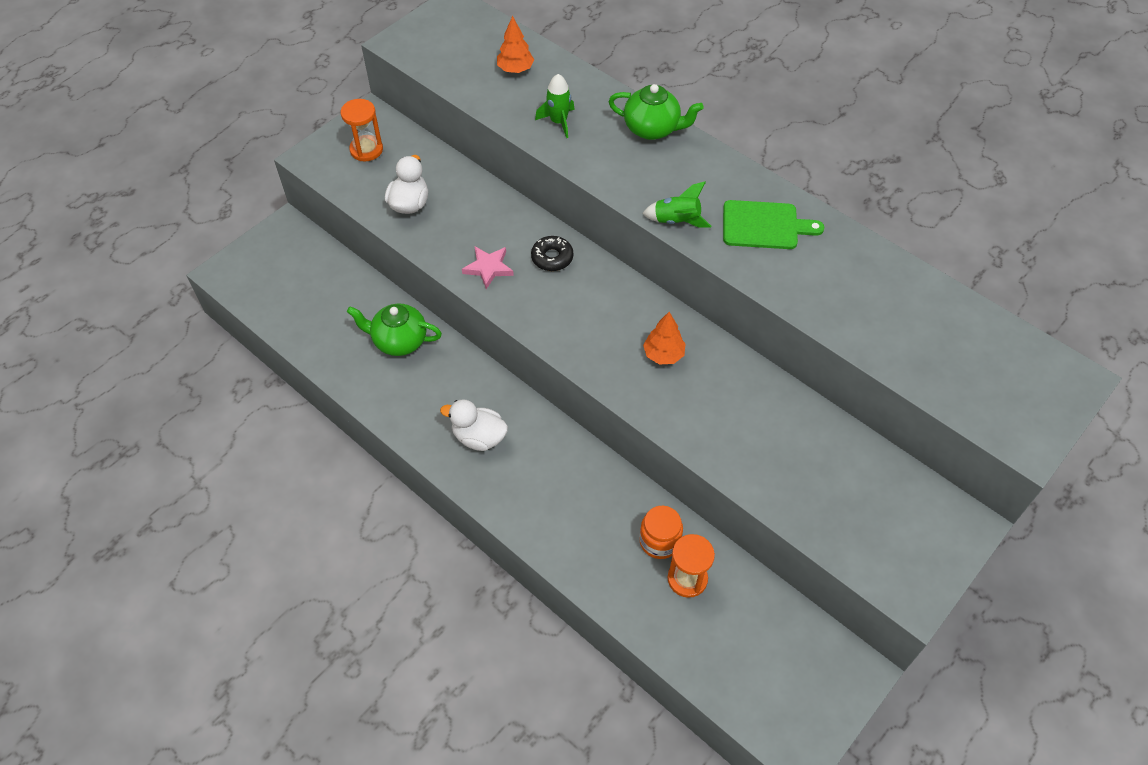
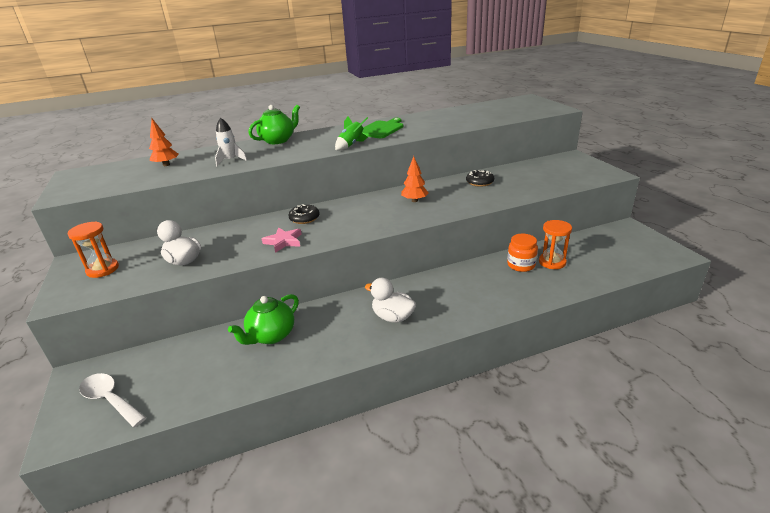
camera: 60 degrees left, 25 degrees down
white duck [440,399,508,451] -> white duck turned 75 degrees clockwise [365,278,416,323]
green rocket [535,74,575,138] -> white rocket [215,117,247,166]
none -> white spoon [79,373,146,428]
none -> black donut [466,170,494,187]

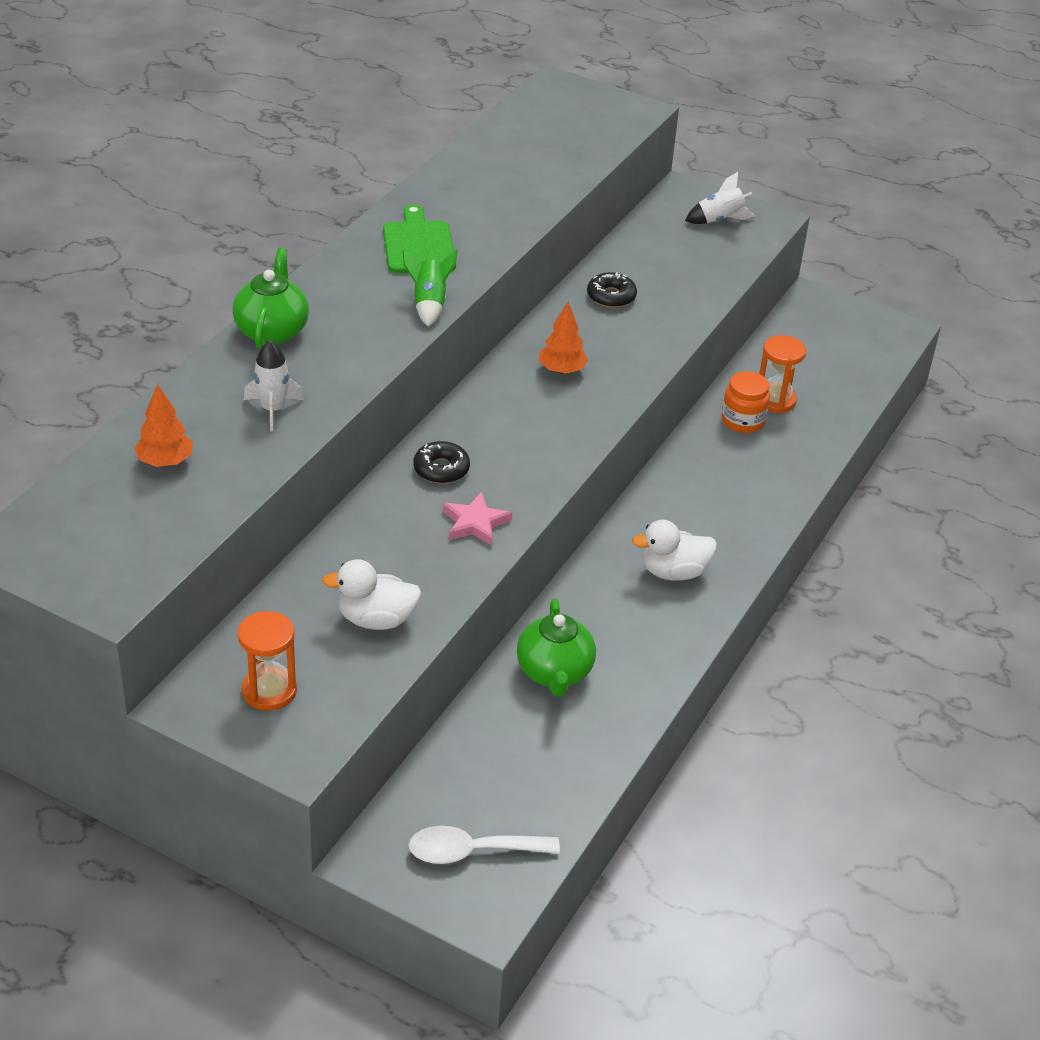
camera: 45 degrees left, 10 degrees up
none -> white rocket [685,172,756,224]

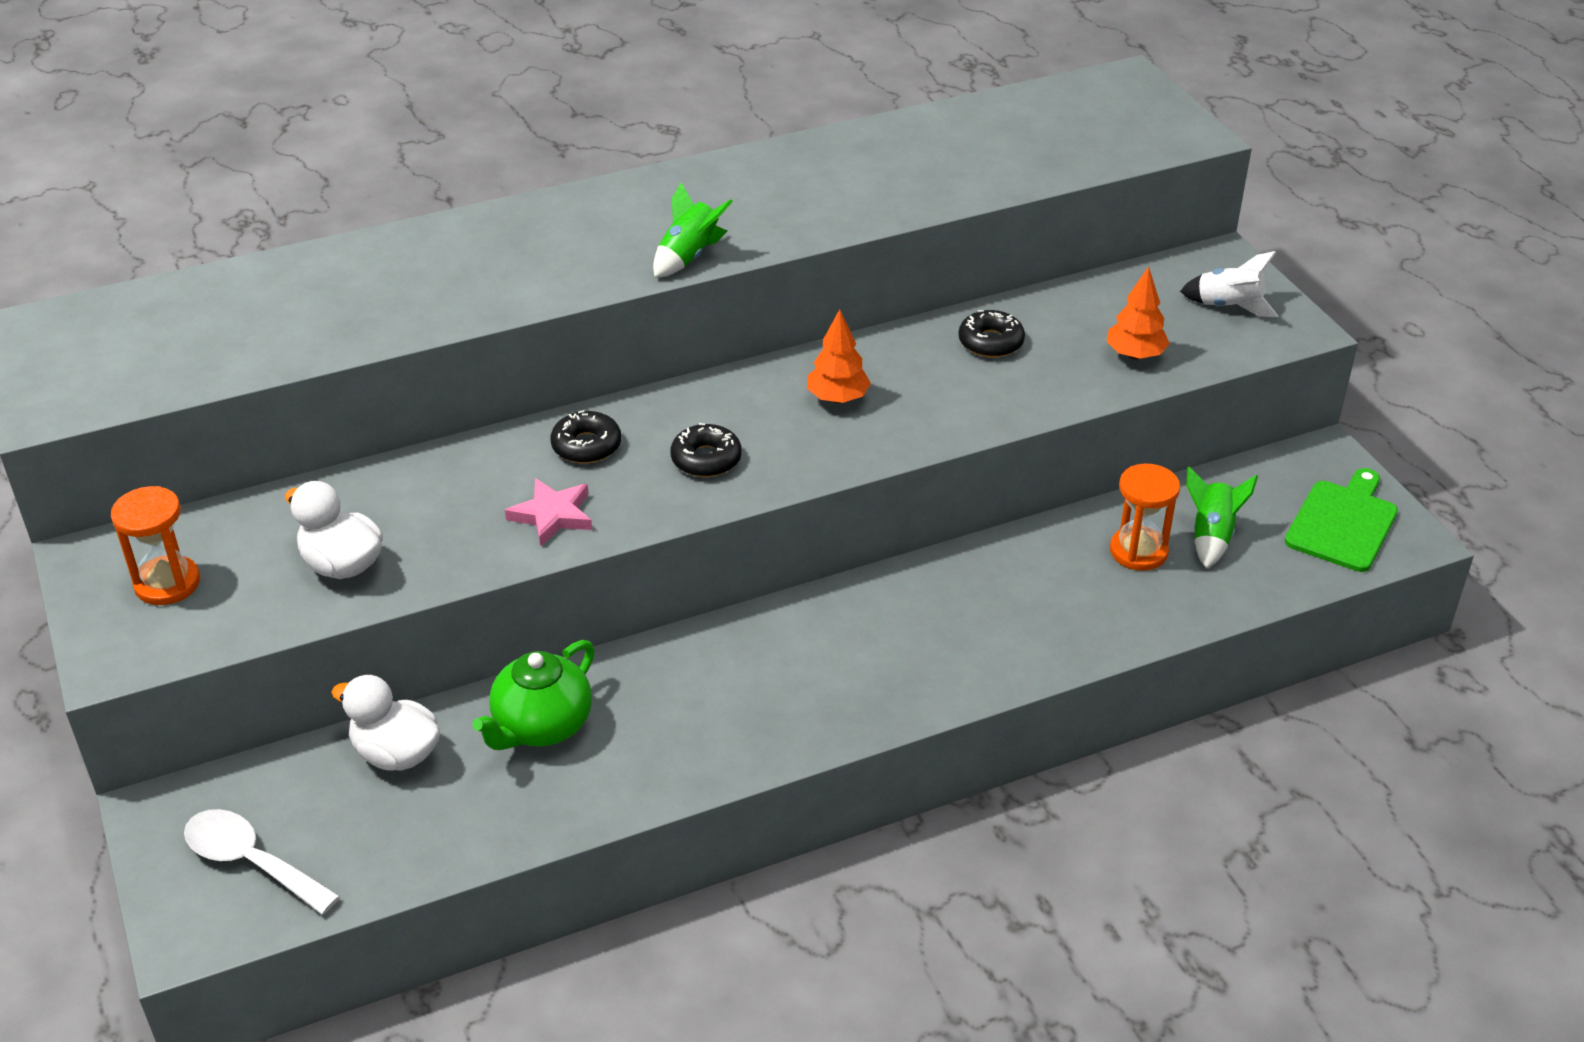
camera: 40 degrees right, 0 degrees up
orange tree [134,384,193,467] -> orange tree moved to [1107,266,1170,360]
green teapot [232,247,309,349] -> none
white rocket [244,340,304,432] -> none
green cutting board [383,204,456,273] -> green cutting board moved to [1285,468,1398,572]
white duck [632,520,717,581] -> white duck moved to [331,675,440,771]
orange jar [721,371,770,433] -> none
none -> black donut [670,423,742,477]
none -> green rocket [1186,467,1258,569]

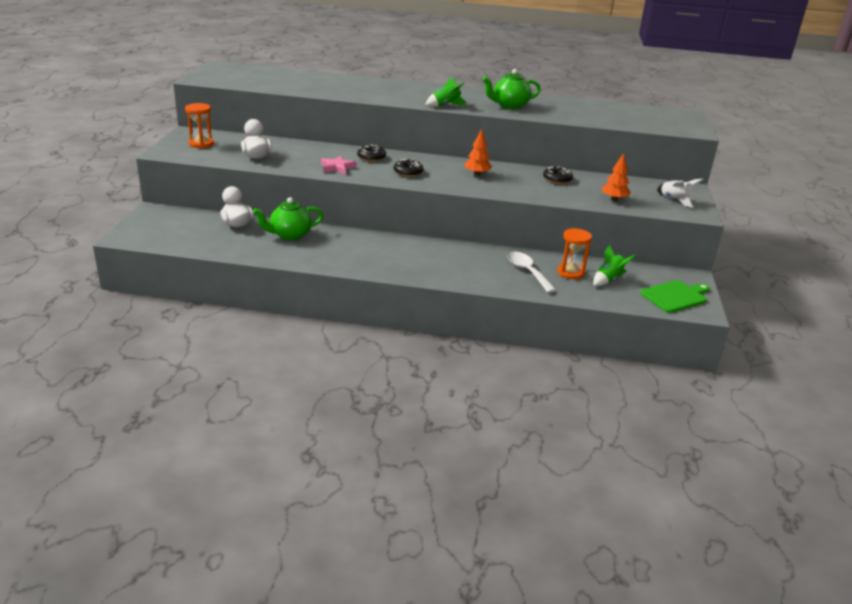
camera: 30 degrees right, 10 degrees down
white spoon [184,809,340,915] -> white spoon moved to [507,252,556,293]
none -> green teapot [483,69,541,109]

